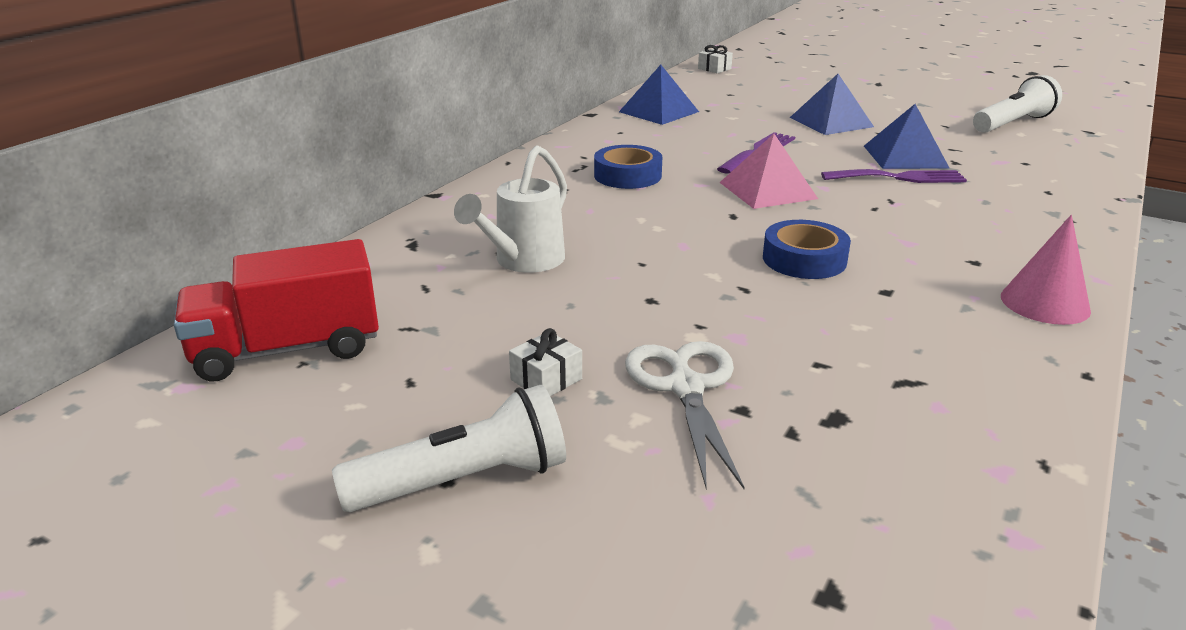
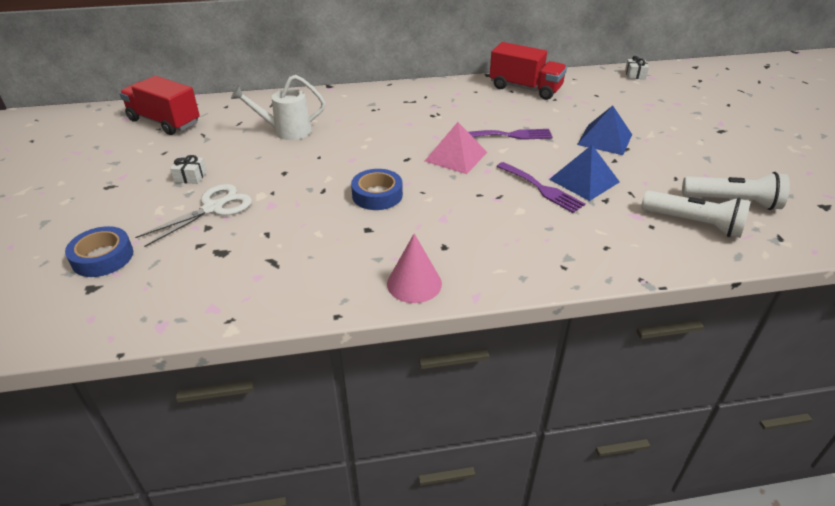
camera: 50 degrees right, 10 degrees up
white flashlight [332,385,566,512] -> white flashlight moved to [641,190,751,238]
blue tape [594,145,662,189] -> blue tape moved to [65,226,133,277]
blue pyramid [619,65,699,125] -> red truck [489,42,567,100]

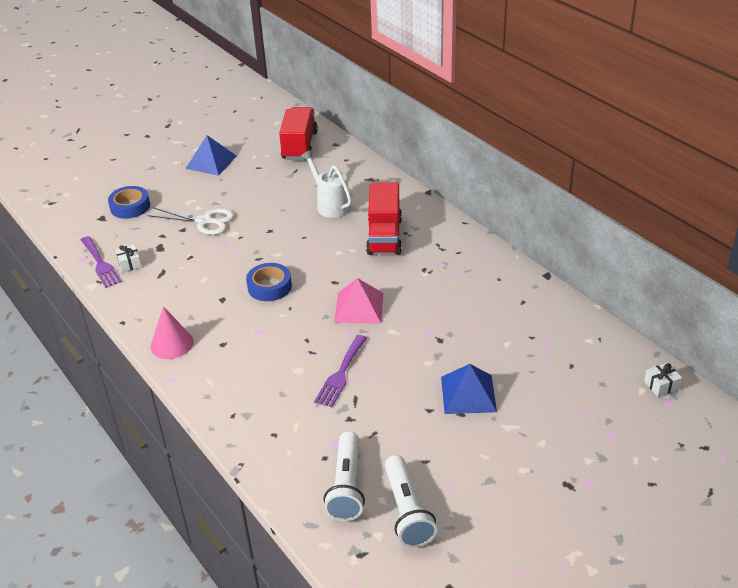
camera: 65 degrees right, 0 degrees up
white gift [170,155,207,184] -> white gift moved to [115,244,142,272]
purple fork [468,129,553,140] -> purple fork moved to [81,236,122,288]
red truck [489,42,567,100] -> red truck moved to [366,182,402,255]
blue pyramid [549,145,620,201] -> blue pyramid moved to [185,135,237,176]

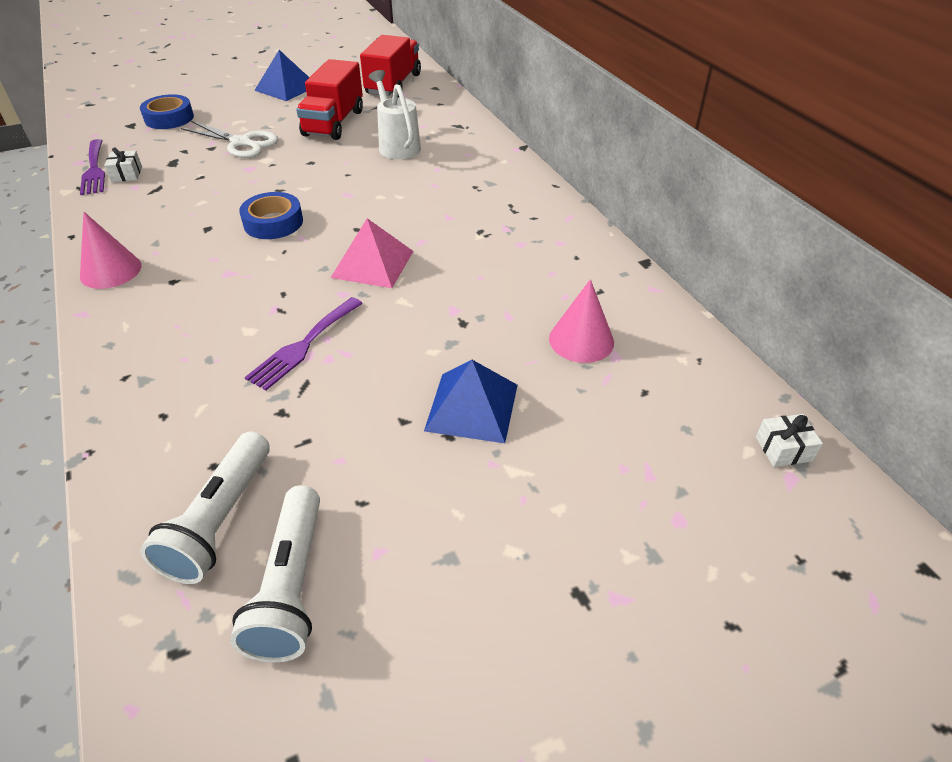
camera: 10 degrees right, 5 degrees up
red truck [366,182,402,255] -> red truck moved to [296,59,363,140]
none -> pink cone [549,279,614,363]

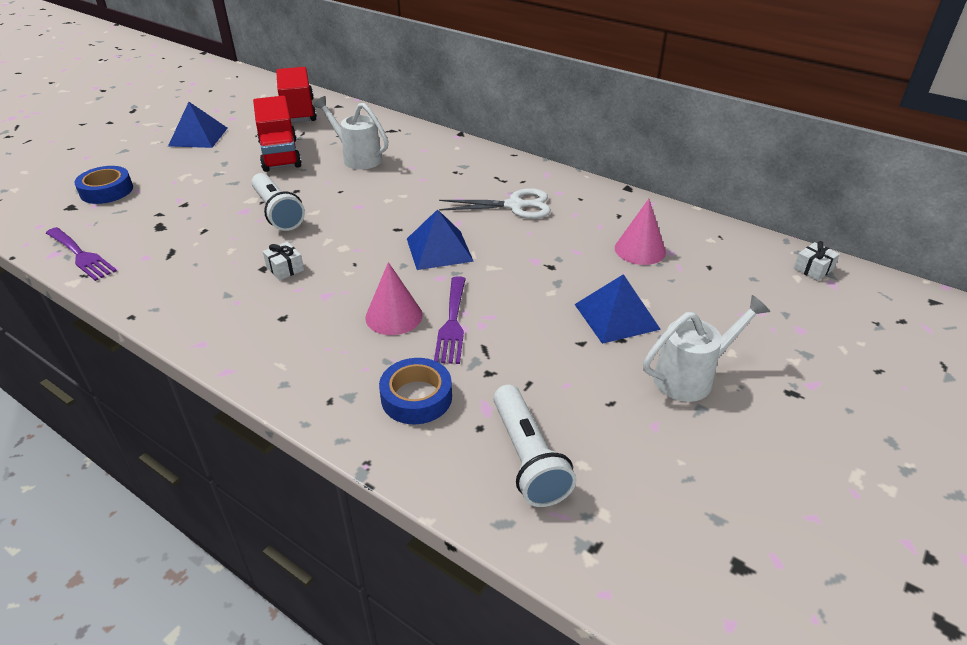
camera: 30 degrees left, 5 degrees down
pink cone [80,212,142,289] -> pink cone moved to [365,262,423,335]
white gift [104,147,142,182] -> white gift moved to [263,242,304,280]
white scissors [181,121,278,158] -> white scissors moved to [439,188,551,219]
white flashlight [230,485,320,662] -> white flashlight moved to [251,173,305,231]
blue tape [239,192,303,239] -> blue tape moved to [379,358,452,424]
pink pyramid [331,218,413,288] -> blue pyramid [407,209,474,270]
none -> white watering can [643,295,770,402]

